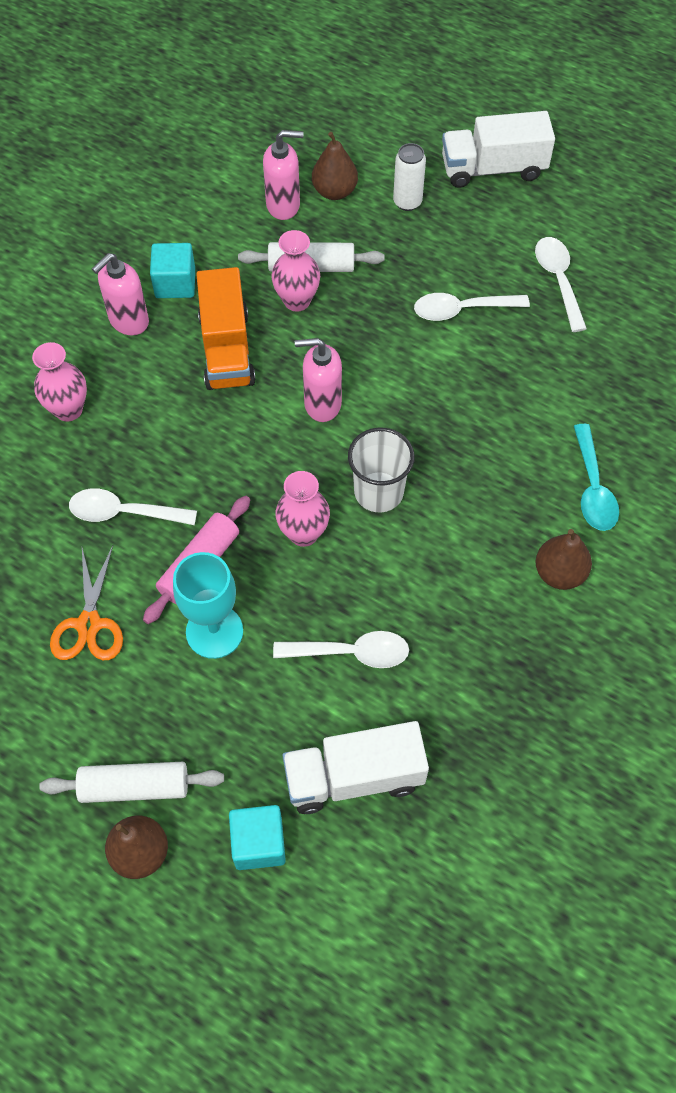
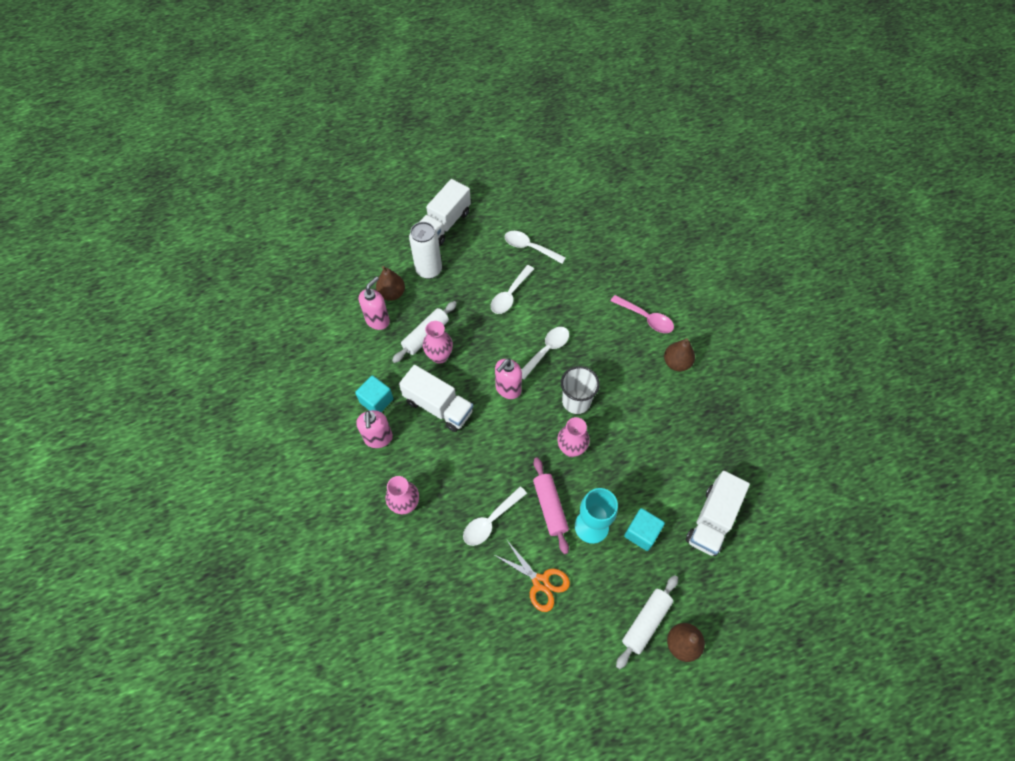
camera: 50 degrees left, 0 degrees up
orange truck [196,267,256,390] -> white truck [399,365,473,432]
turquoise cube [229,805,286,870] -> turquoise cube moved to [624,508,665,551]
white spoon [273,631,409,668] -> white spoon moved to [521,327,569,380]
white can [393,143,426,211] -> white can [409,222,442,279], size x1.51
turquoise spoon [574,424,619,531] -> pink spoon [611,295,674,333]

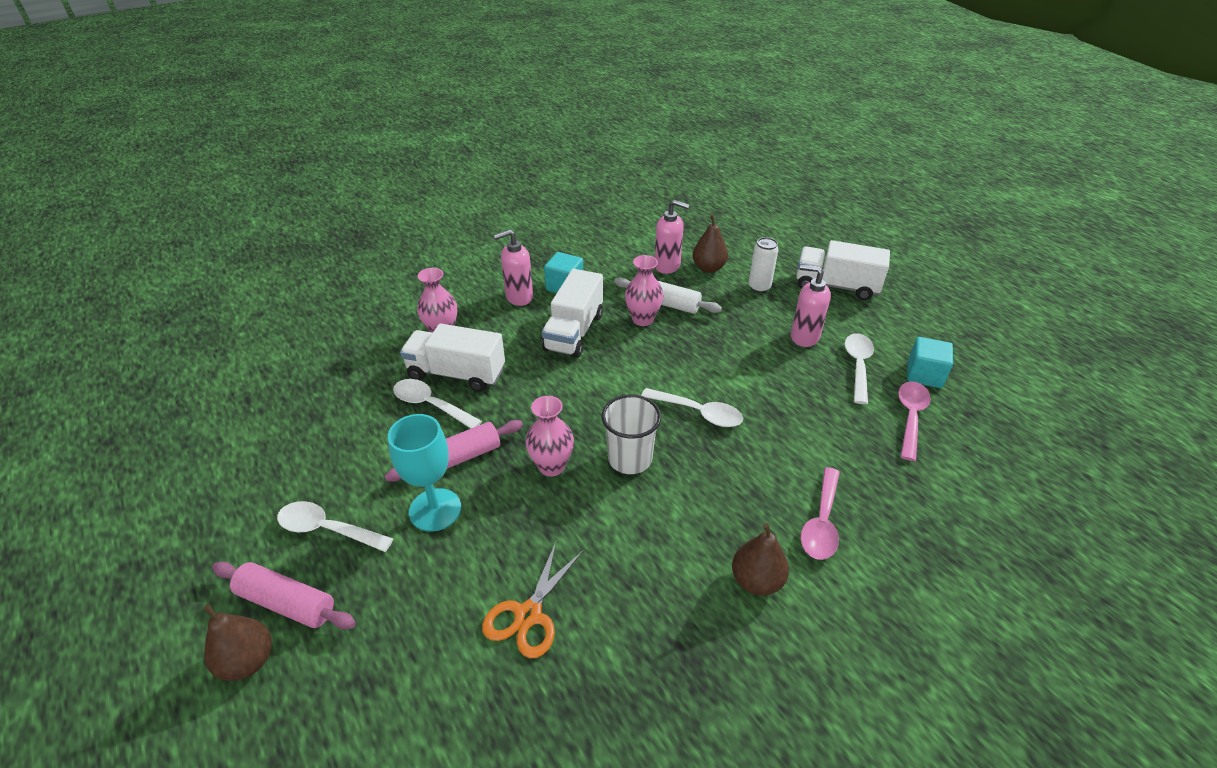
camera: 75 degrees right, 20 degrees down
white can [409,222,442,279] -> white can [748,237,778,293], size x0.66
white spoon [491,265,534,314] -> white spoon moved to [277,501,394,552]
pink soap dispenser [495,359,522,399] -> pink soap dispenser moved to [791,264,831,347]
orange scissors [495,539,570,612] -> orange scissors moved to [482,540,584,658]
white rolling pin [616,575,678,669] -> pink rolling pin [212,562,356,629]
turquoise cube [624,508,665,551] -> turquoise cube moved to [907,337,953,388]
white truck [686,471,750,556] -> white truck moved to [400,323,505,392]
none -> pink spoon [898,381,931,461]

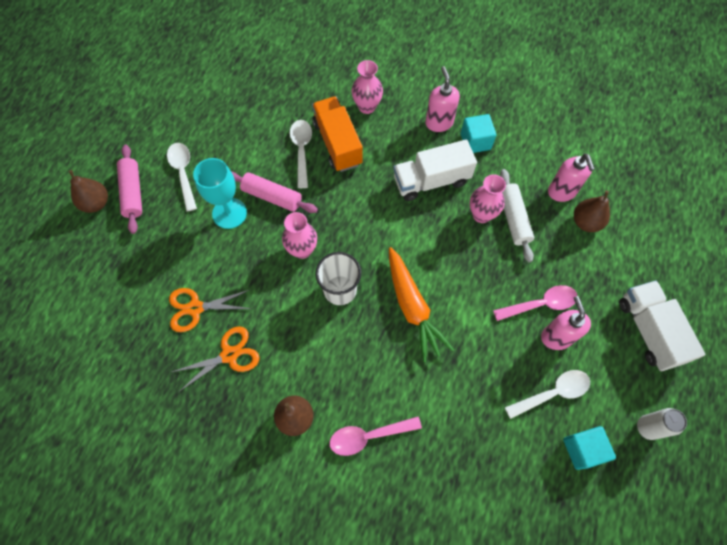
camera: 55 degrees right, 25 degrees up
white truck [400,323,505,392] -> orange truck [312,96,363,172]
pink soap dispenser [493,229,533,306] -> pink soap dispenser turned 45 degrees clockwise [425,66,460,132]
white spoon [641,388,743,427] -> orange carrot [389,247,454,363]
white can [748,237,778,293] -> white can moved to [637,408,687,440]
pink spoon [898,381,931,461] -> pink spoon moved to [493,285,577,321]
none -> orange scissors [172,326,259,392]

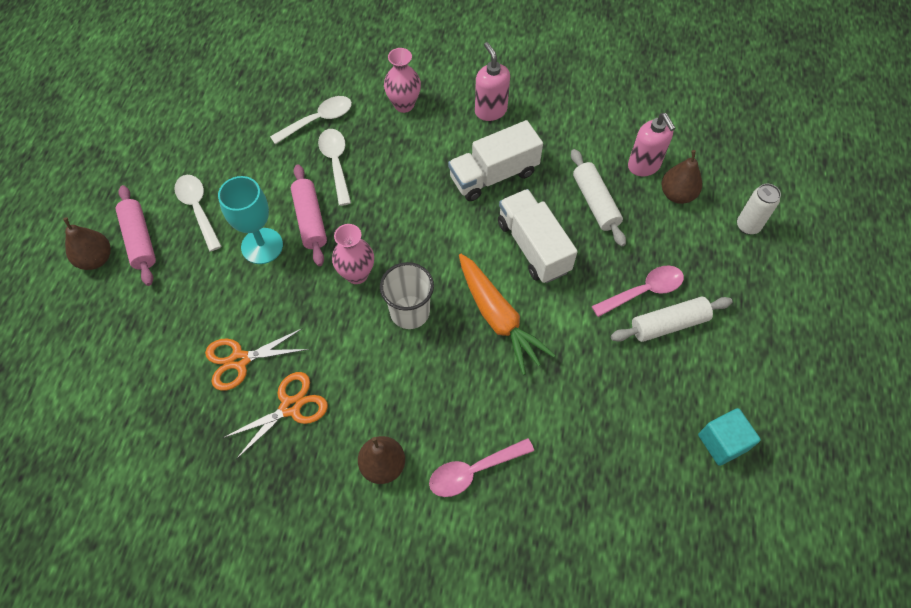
camera: 10 degrees left, 5 degrees down
pink rolling pin [231,171,318,213] -> pink rolling pin turned 60 degrees clockwise [291,164,327,266]
orange truck [312,96,363,172] -> none
turquoise cube [461,114,496,153] -> none
pink vase [470,174,506,223] -> none
white spoon [505,370,590,419] -> white spoon moved to [270,96,352,144]
pink soap dispenser [541,296,591,350] -> white rolling pin [611,297,733,342]
white truck [619,280,706,371] -> white truck moved to [498,189,578,283]
white can [637,408,687,440] -> white can moved to [737,184,781,235]

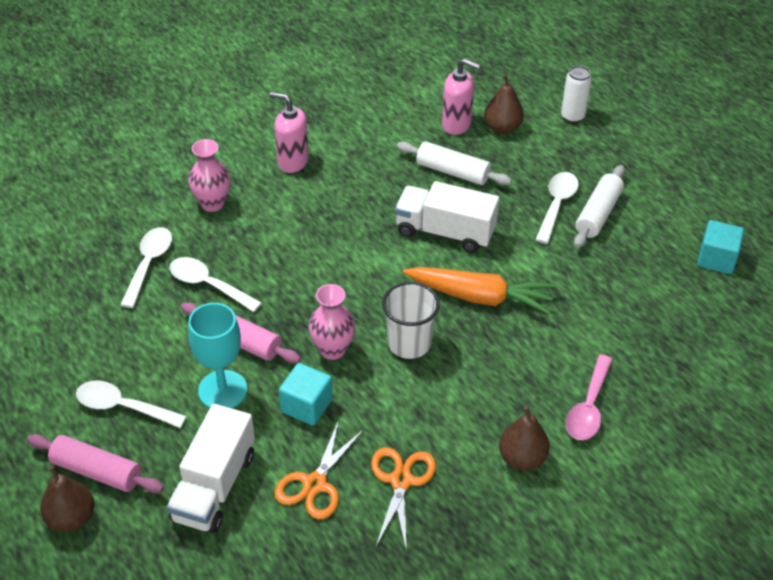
camera: 45 degrees left, 15 degrees down
white truck [448,120,543,201] -> white truck moved to [167,404,255,533]
pink spoon [592,265,684,317] -> white spoon [535,172,579,244]
none -> turquoise cube [279,363,332,426]

